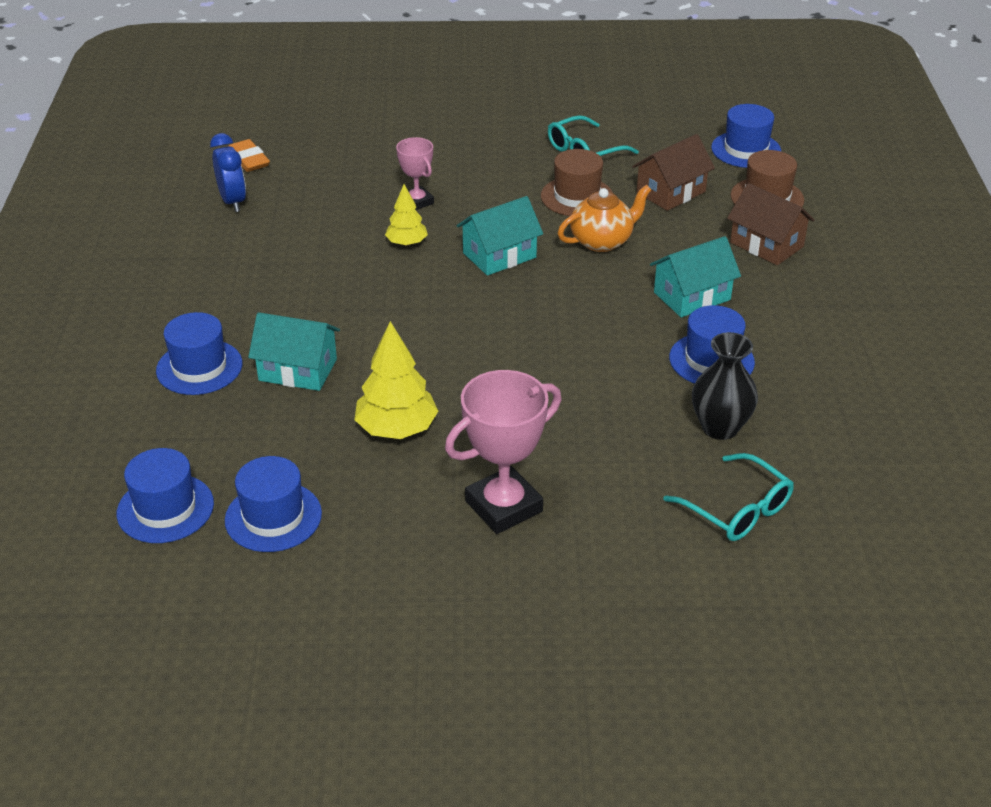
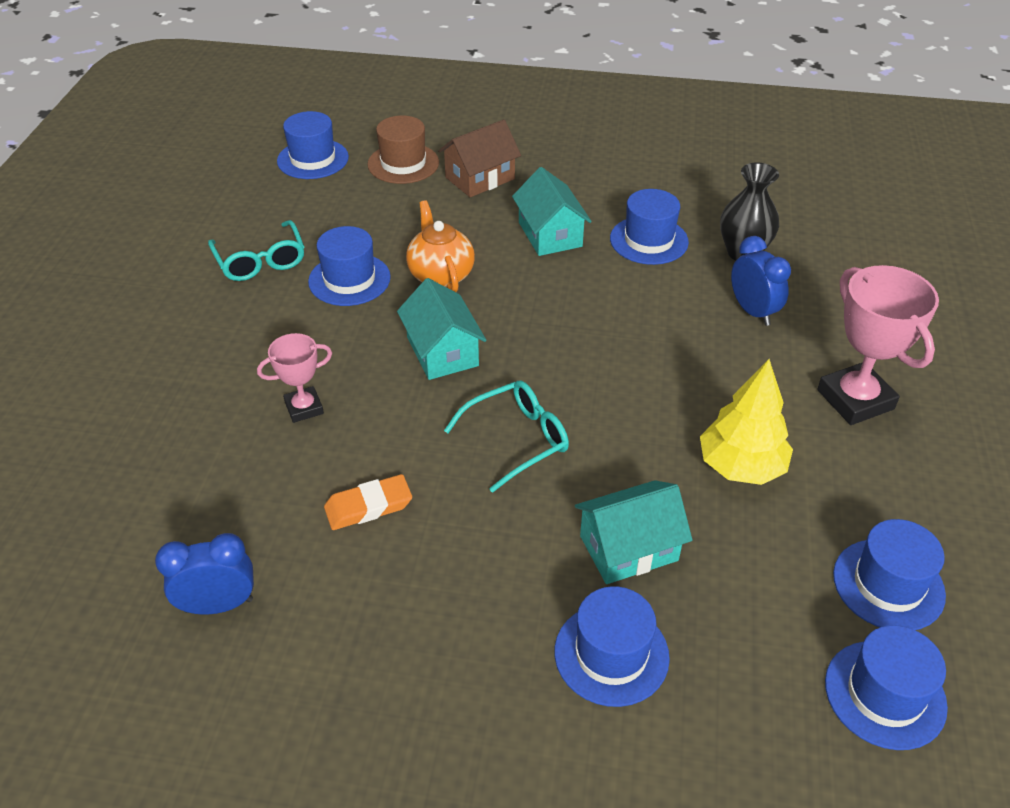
camera: 80 degrees left, 5 degrees up
orange eraser [228,139,270,172] -> orange eraser moved to [324,474,412,530]
turquoise house [248,312,340,391] -> turquoise house turned 45 degrees clockwise [575,480,692,584]
yellow tree [385,184,428,246] -> none
brown hat [541,149,613,216] -> blue hat [308,226,391,306]
brown house [632,134,715,211] -> none
turquoise glasses [663,453,794,541] -> turquoise glasses moved to [444,381,569,493]
none -> blue clock [731,236,791,326]

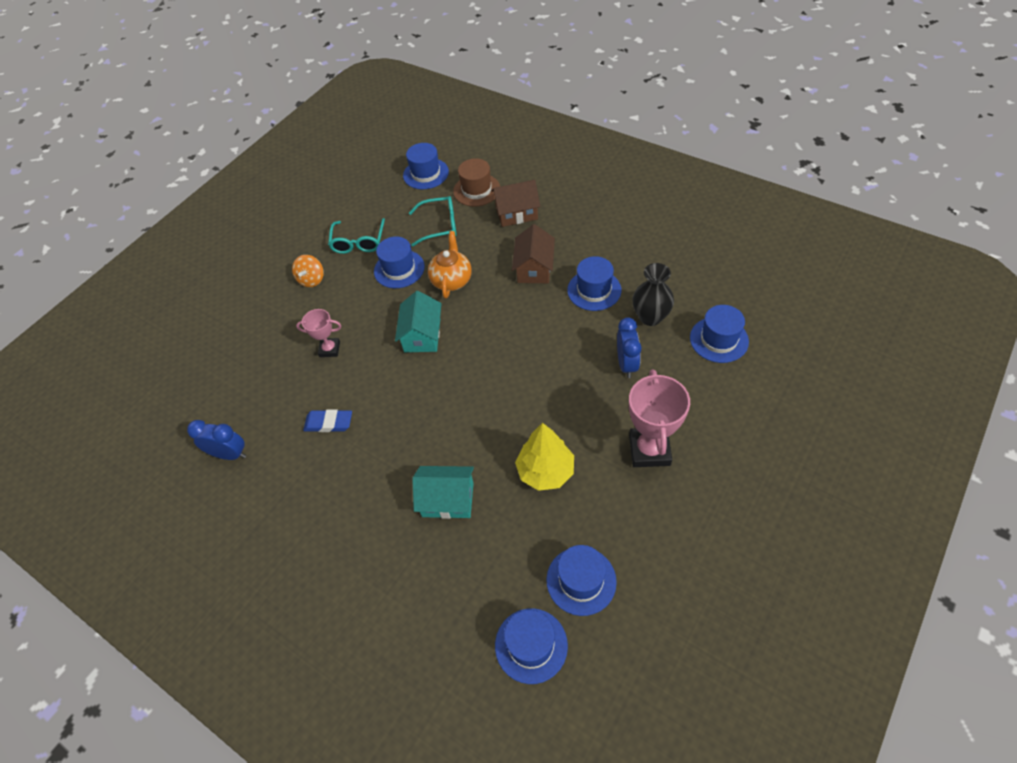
camera: 30 degrees right, 10 degrees up
orange eraser [324,474,412,530] -> blue eraser [303,409,352,432]
turquoise glasses [444,381,569,493] -> turquoise glasses moved to [409,196,457,247]
turquoise house [512,167,592,256] -> brown house [512,224,555,283]
blue hat [554,586,670,707] -> blue hat moved to [690,305,749,363]
none -> orange spinning top [292,255,324,287]

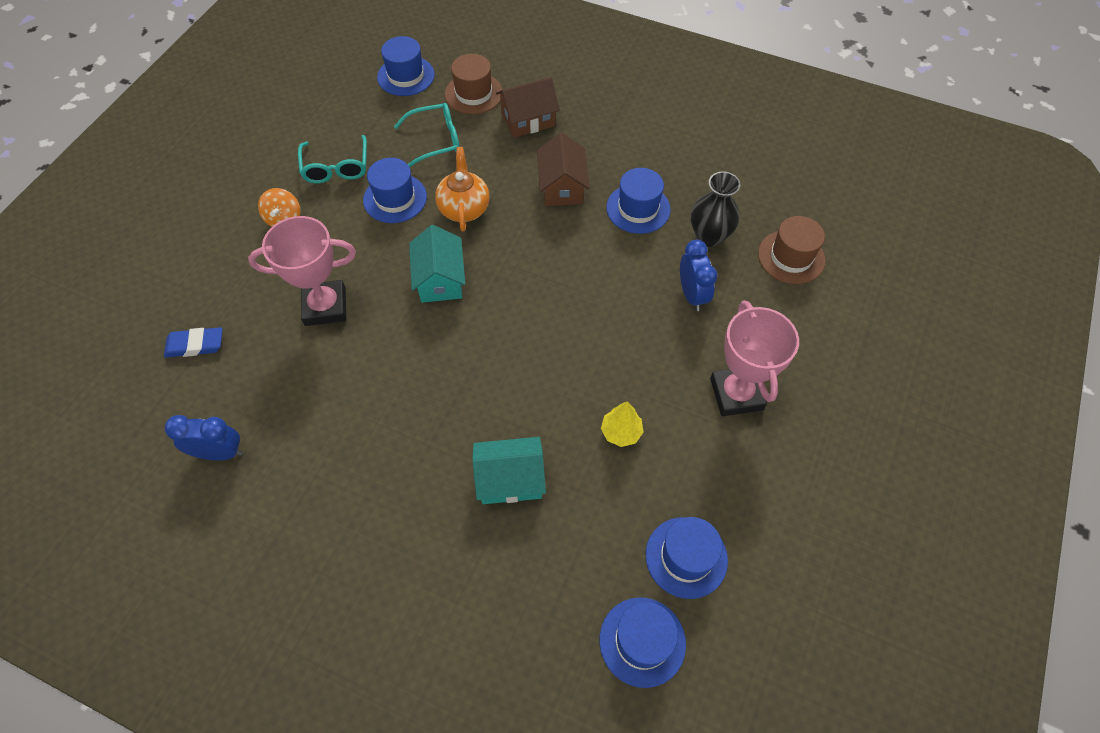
camera: 15 degrees left, 5 degrees up
pink trophy [296,309,341,357] -> pink trophy [248,216,356,326], size x1.75
blue eraser [303,409,352,432] -> blue eraser moved to [164,327,223,358]
yellow tree [515,423,574,491] -> yellow tree [601,402,644,447], size x0.60
blue hat [690,305,749,363] -> brown hat [758,216,825,284]

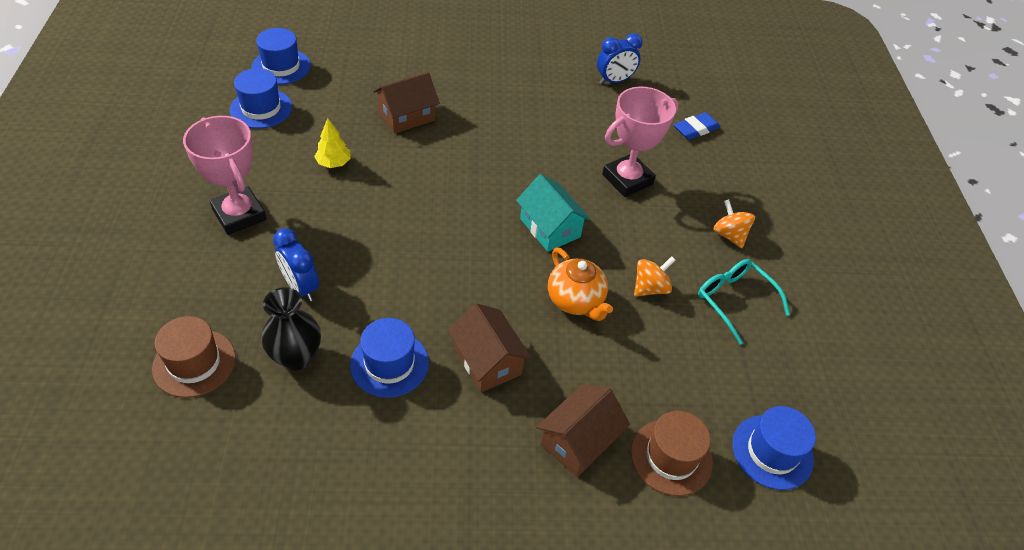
camera: 150 degrees right, 10 degrees down
blue hat [363,158,427,223] -> orange spinning top [634,256,675,296]
turquoise glasses [394,103,460,167] -> none
turquoise house [472,437,546,504] -> brown house [373,72,440,134]

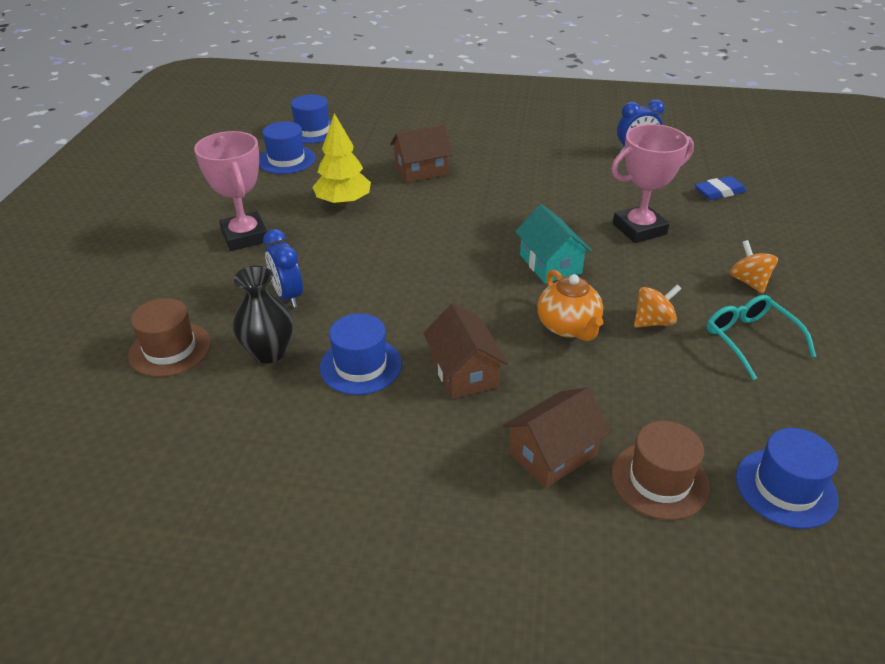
camera: 15 degrees right, 10 degrees down
yellow tree [314,118,351,168] -> yellow tree [312,113,371,206], size x1.66

